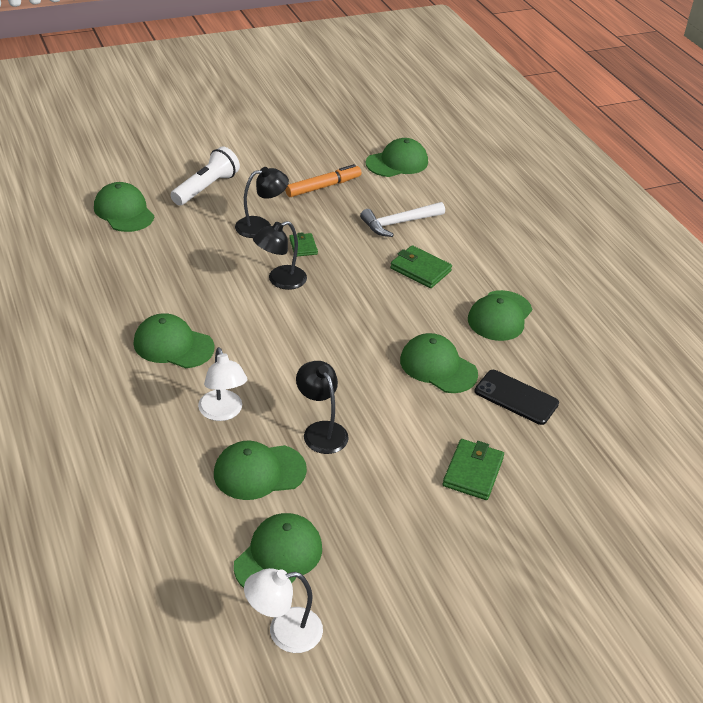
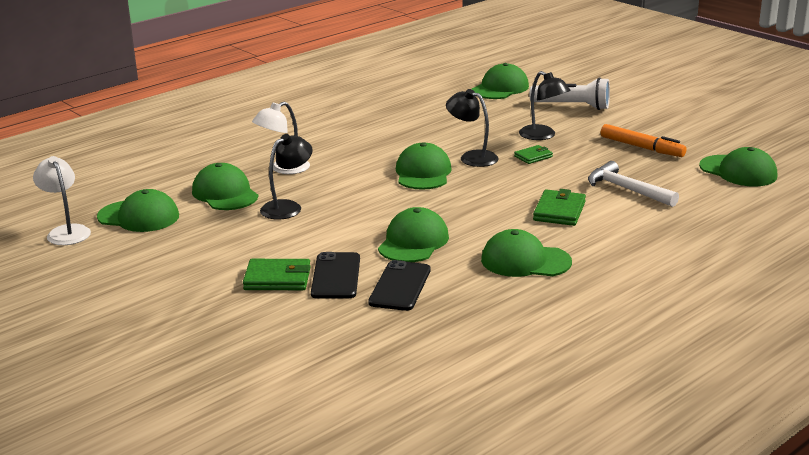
camera: 75 degrees right, 15 degrees down
green cap [134,313,215,368] -> green cap moved to [396,142,452,190]
none -> black phone [311,252,360,299]

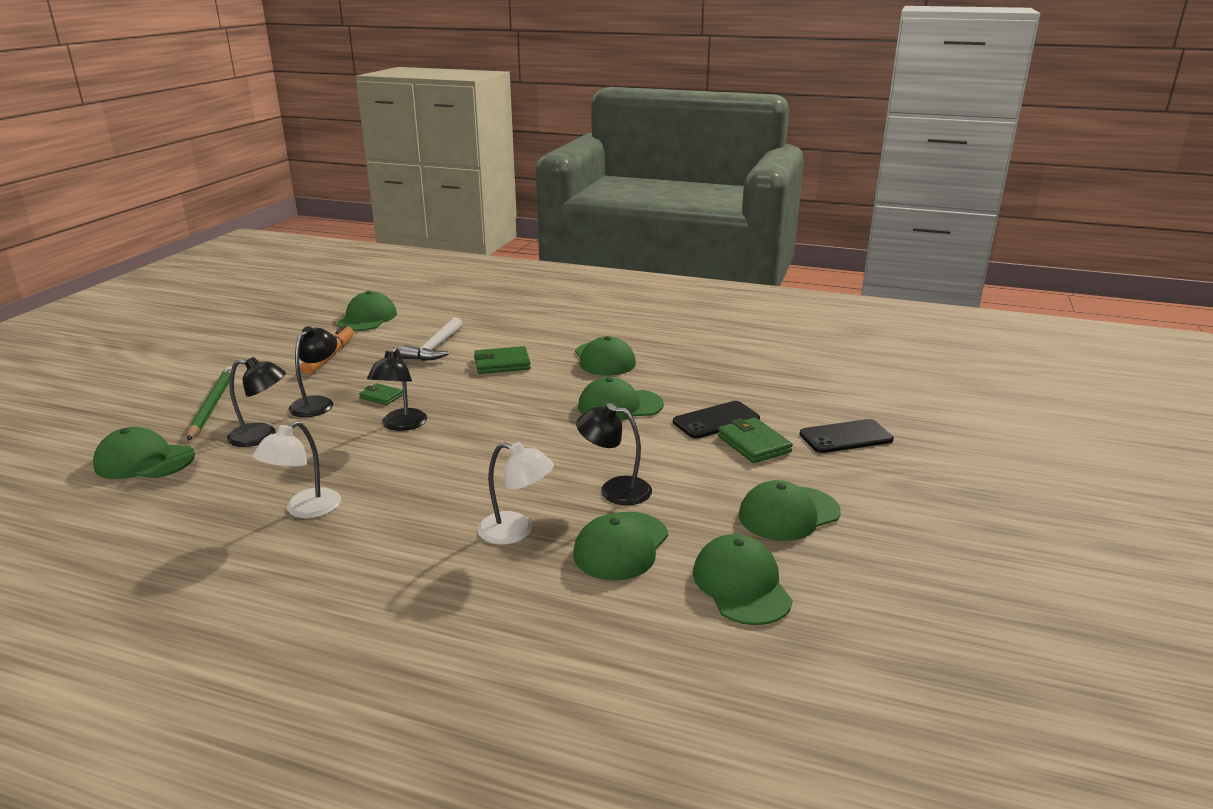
camera: 120 degrees left, 0 degrees up
white lamp [33,156,91,245] -> white lamp moved to [253,421,341,518]
black phone [368,260,431,311] -> black phone moved to [800,419,894,453]
green cap [396,142,452,190] -> green cap moved to [739,480,841,541]
white flashlight [529,77,610,110] -> green pencil [187,366,232,441]
none -> black lamp [227,357,286,447]

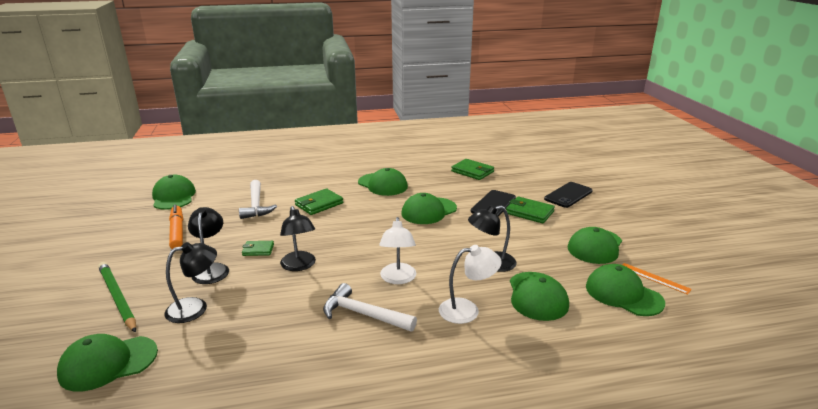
camera: 30 degrees left, 0 degrees up
white lamp [253,421,341,518] -> white lamp moved to [379,217,416,284]
none -> white hammer [323,283,417,332]
none -> green wallet [451,159,494,180]
none -> orange ruler [622,263,692,295]

